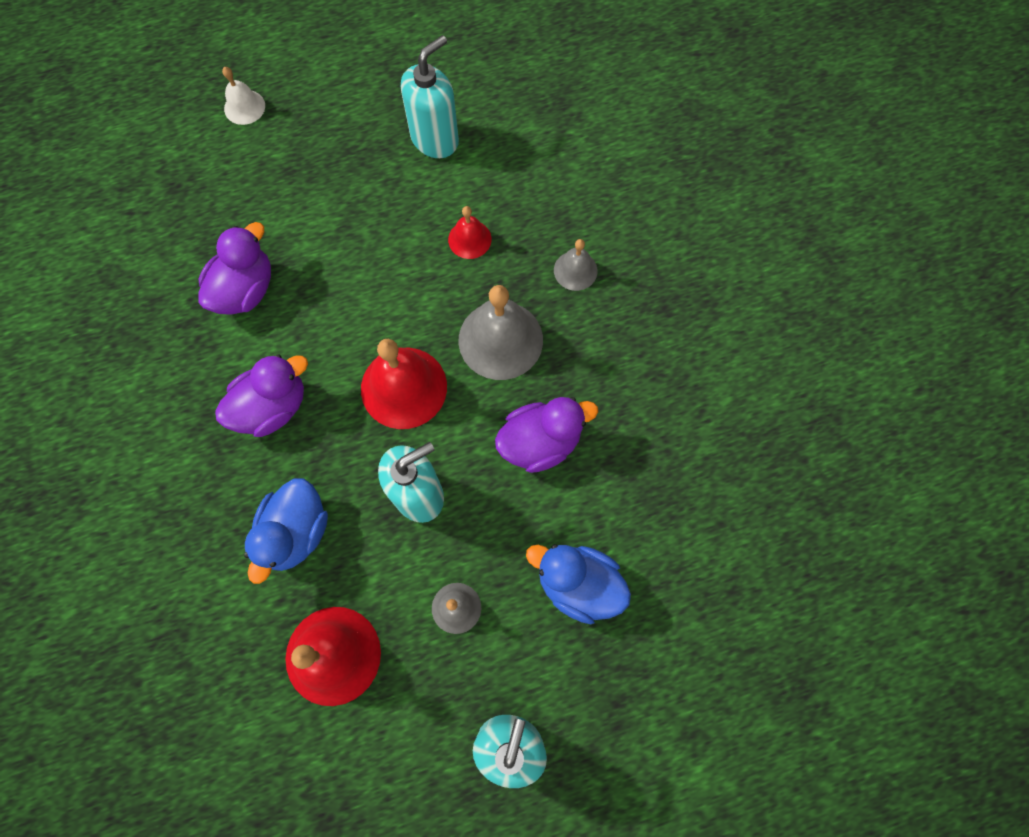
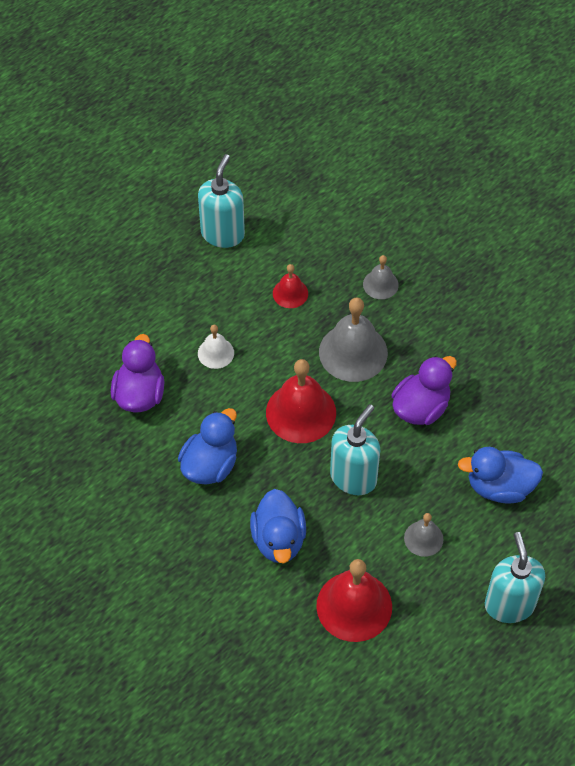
camera: 25 degrees left, 15 degrees down
purple duck [215,354,308,437] -> blue duck [178,408,237,485]
white bell [222,67,265,125] -> white bell moved to [198,325,234,369]

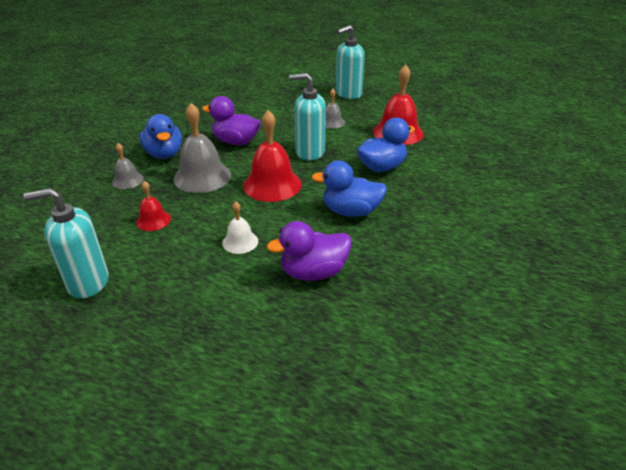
camera: 115 degrees left, 20 degrees down
blue duck [458,447,543,504] -> blue duck moved to [139,114,182,159]

